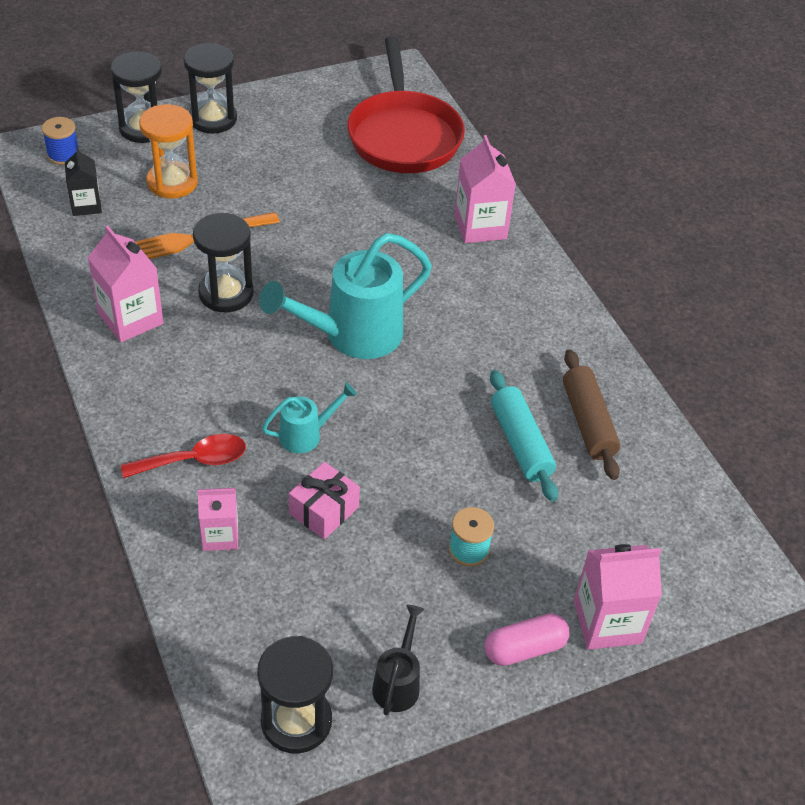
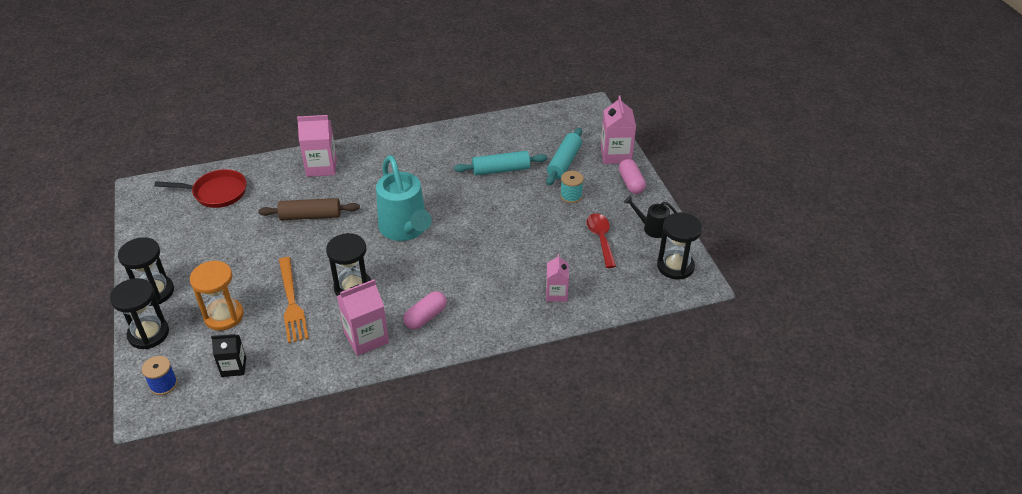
camera: 80 degrees left, 5 degrees down
red spoon [121,434,246,478] -> red spoon moved to [587,213,616,268]
turquoise watering can [262,383,357,453] -> none
pink gift [289,462,360,539] -> none
red pan [347,36,465,173] -> red pan [154,169,247,208], size x0.64
brown rolling pin [563,349,620,480] -> brown rolling pin moved to [258,198,360,220]
none -> pink capsule [403,291,447,330]
none -> turquoise rolling pin [546,128,582,185]

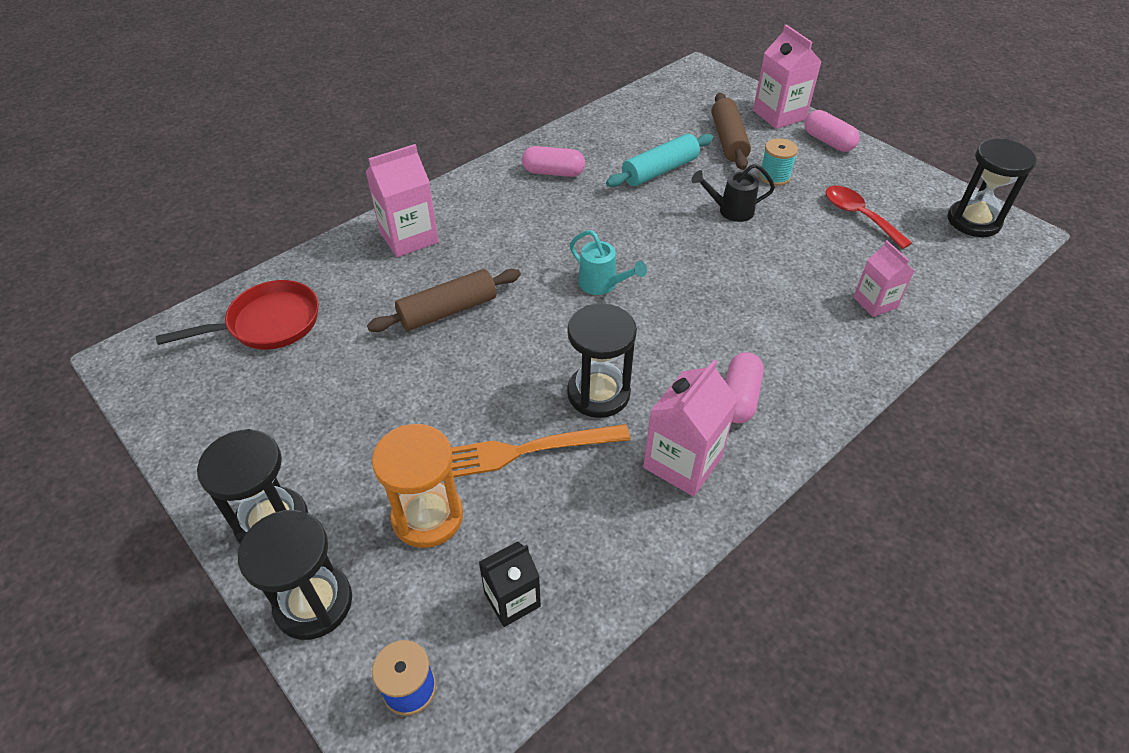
camera: 25 degrees left, 5 degrees up
orange fork [279,257,309,343] -> orange fork turned 120 degrees clockwise [451,424,630,477]
turquoise watering can [376,155,432,241] -> turquoise watering can [570,230,647,295], size x0.50
turquoise rolling pin [546,128,582,185] -> brown rolling pin [712,93,751,170]
black watering can [624,195,677,238] -> black watering can moved to [691,163,775,222]
none -> pink capsule [522,146,585,177]

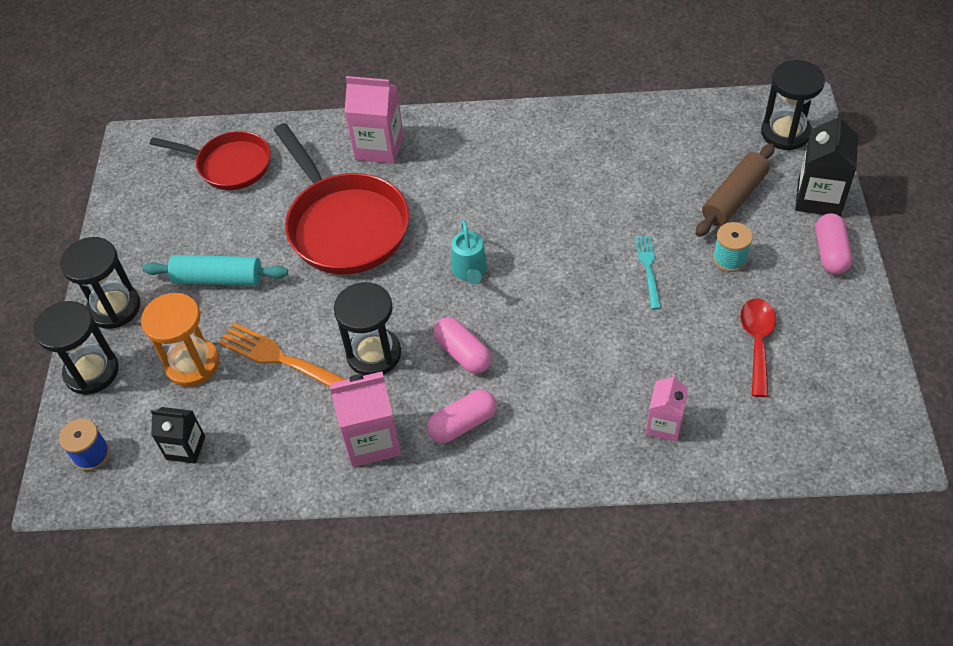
camera: 45 degrees right, 5 degrees up
brown rolling pin [367,269,521,332] -> red pan [274,123,409,274]
pink capsule [522,146,585,177] -> pink capsule moved to [433,317,491,374]
turquoise rolling pin [606,134,713,187] -> turquoise rolling pin moved to [142,255,288,286]
black watering can [691,163,775,222] -> turquoise fork [635,235,661,310]
pink carton [753,24,822,129] -> black carton [795,112,859,217]
black hourglass [948,139,1037,237] -> black hourglass moved to [761,60,825,150]

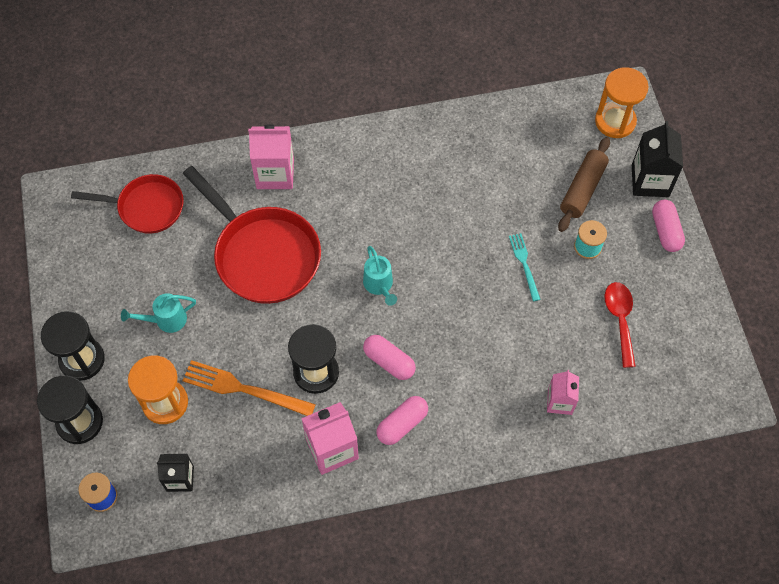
camera: 15 degrees left, 10 degrees up
turquoise rolling pin [142,255,288,286] -> turquoise watering can [121,293,196,333]
black hourglass [761,60,825,150] -> orange hourglass [595,67,649,138]

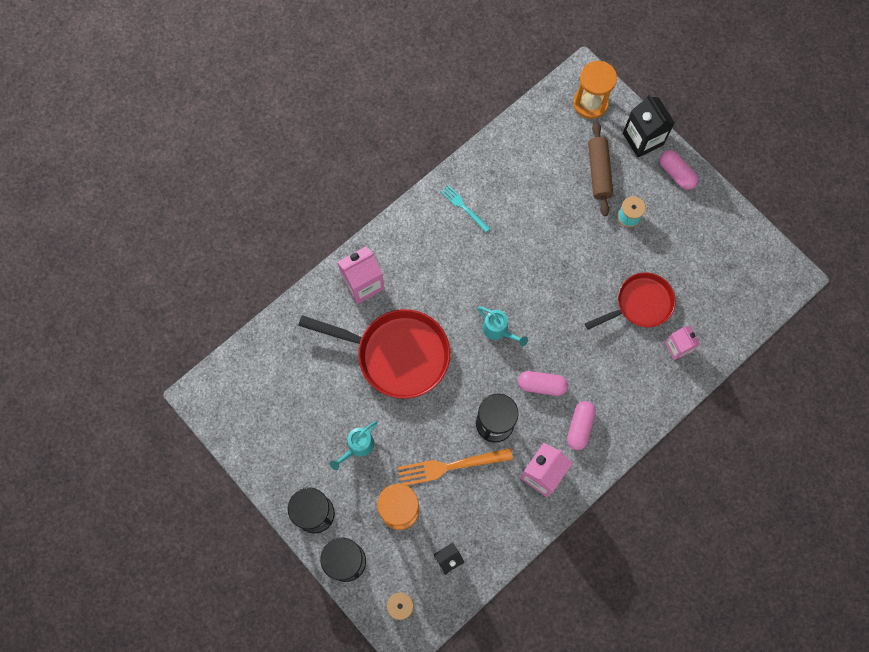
camera: 30 degrees left, 10 degrees up
red pan [71,174,184,233] -> red pan moved to [585,272,676,330]
turquoise fork [509,233,541,301] -> turquoise fork moved to [441,185,490,232]
red spoon [604,282,636,368] -> none

